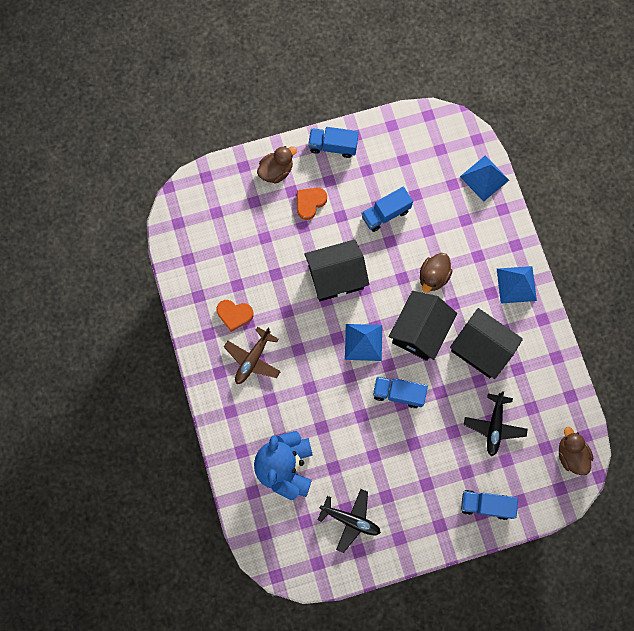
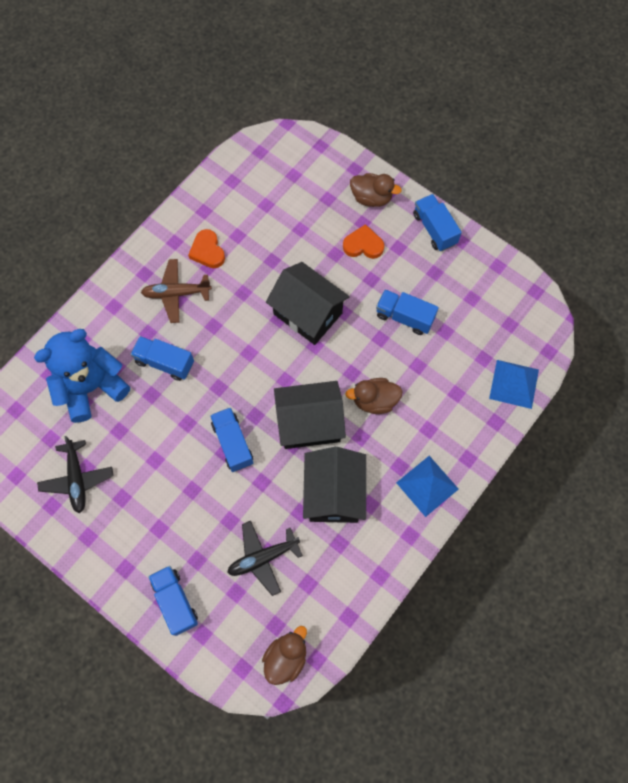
camera: 55 degrees right, 5 degrees down
blue pyramid [345,324,382,361] -> none
none -> blue truck [131,336,194,381]

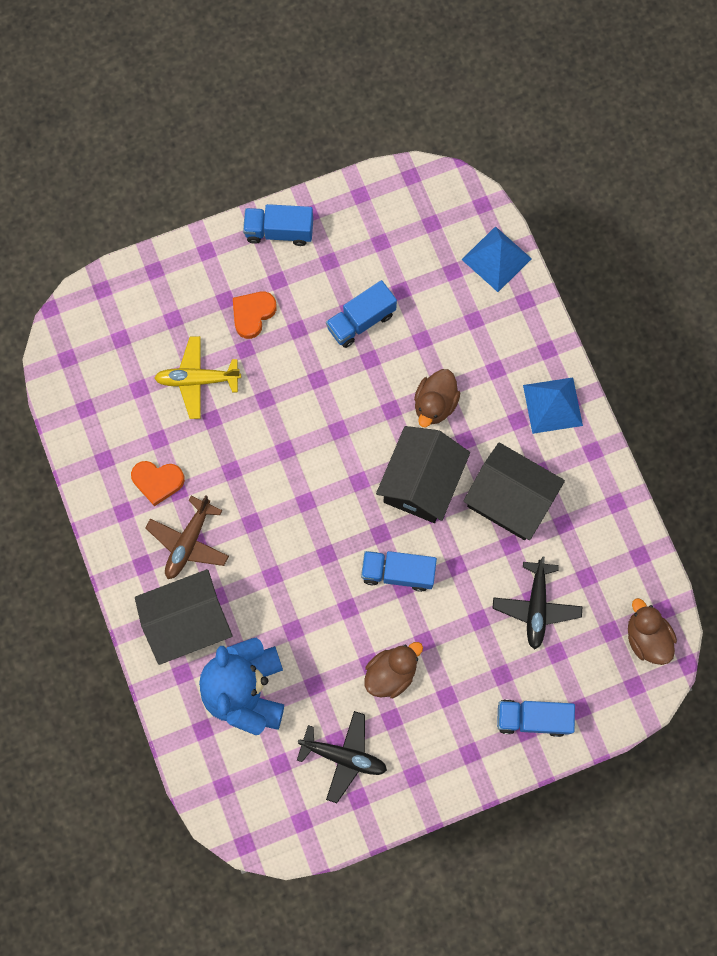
camera: 60 degrees left, 5 degrees up
blue truck [131,336,194,381] -> none
black house [266,262,350,345] -> black house moved to [135,569,233,665]
brown duck [350,173,402,207] -> brown duck moved to [365,642,423,698]
none -> yellow plane [154,336,241,419]

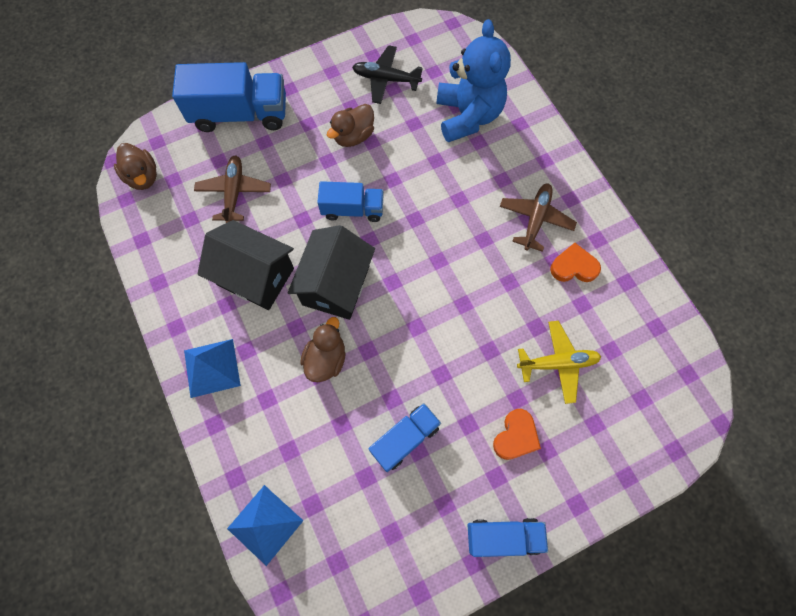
camera: 175 degrees right, 5 degrees down
black house [135,569,233,665] -> none
black plane [492,557,583,650] -> brown plane [194,156,271,223]
blue truck [497,699,575,737] -> blue truck [172,62,286,132], size x1.67

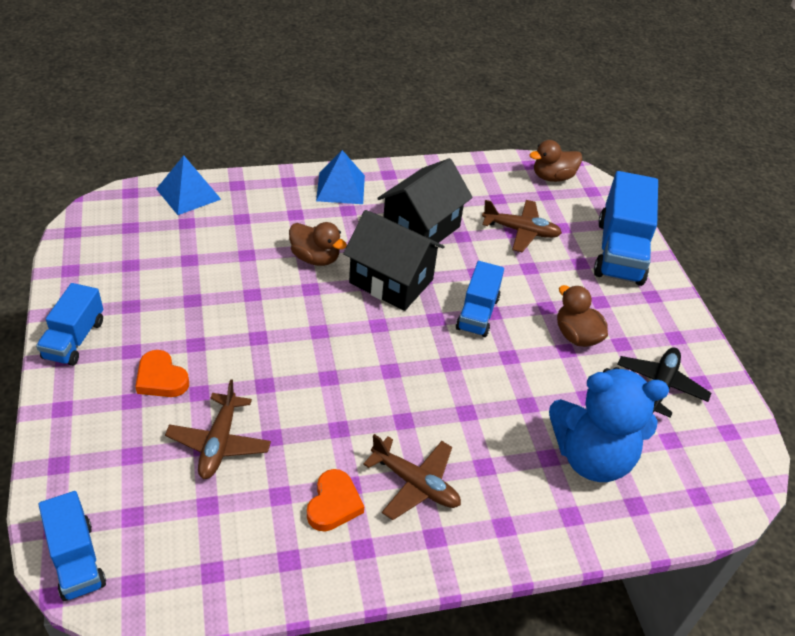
camera: 100 degrees right, 25 degrees down
blue truck [368,403,441,472] -> blue truck moved to [39,491,106,601]
yellow plane [517,321,602,404] -> brown plane [165,379,271,479]

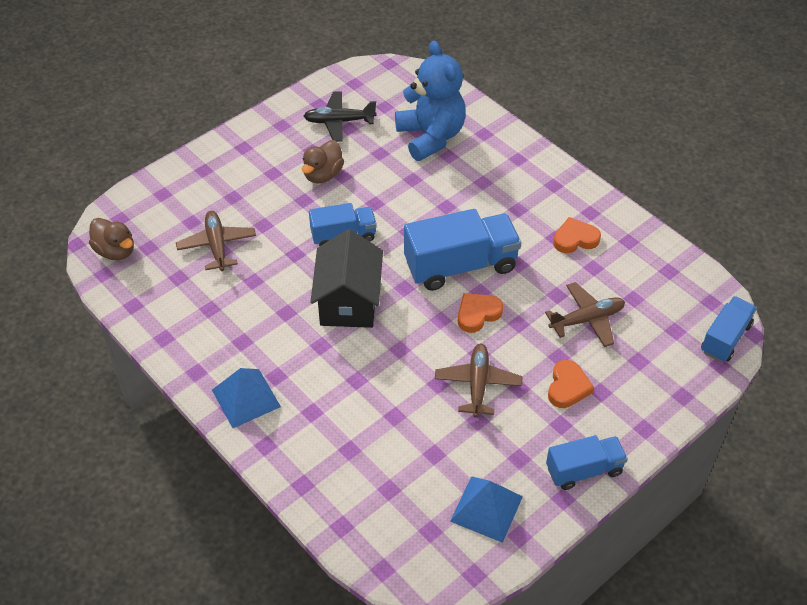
camera: 115 degrees left, 5 degrees up
blue pyramid [156,155,221,215] -> blue pyramid moved to [450,476,523,543]
brown duck [289,222,347,266] -> none
brown plane [363,434,461,520] -> brown plane moved to [435,344,523,418]
black house [377,158,473,246] -> none
blue truck [594,171,658,286] -> blue truck moved to [404,209,521,291]
none -> orange heart [458,293,503,333]

